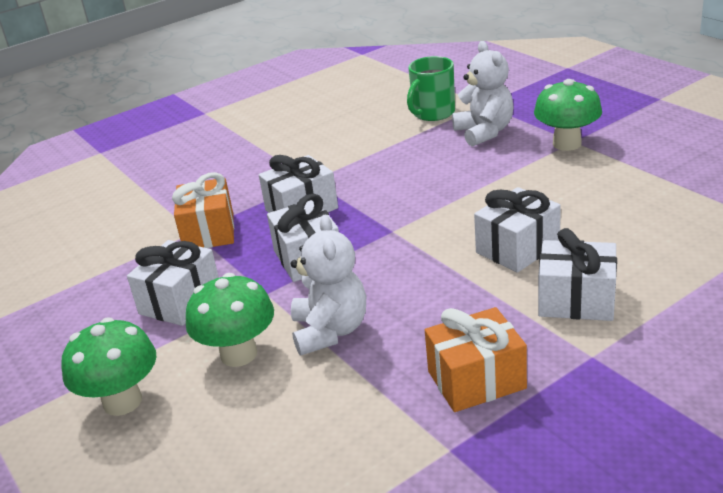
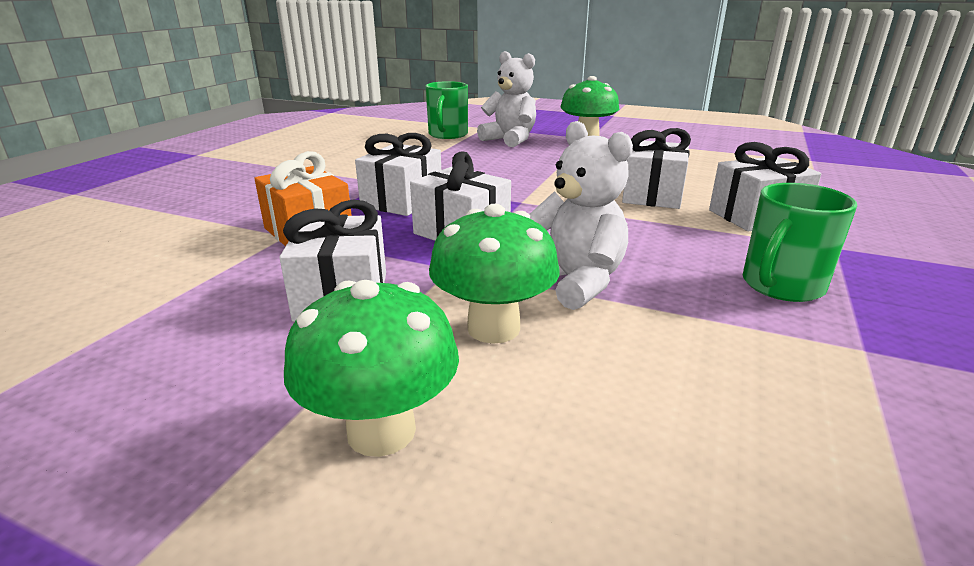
camera: 35 degrees left, 5 degrees down
orange gift [425,307,527,412] -> green mug [743,183,857,302]

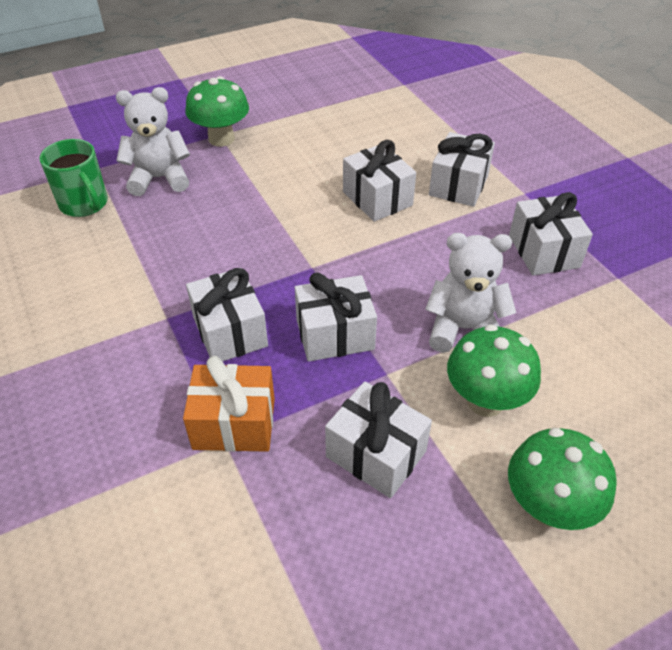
camera: 50 degrees left, 20 degrees up
green mug [743,183,857,302] -> white gift [509,192,593,276]

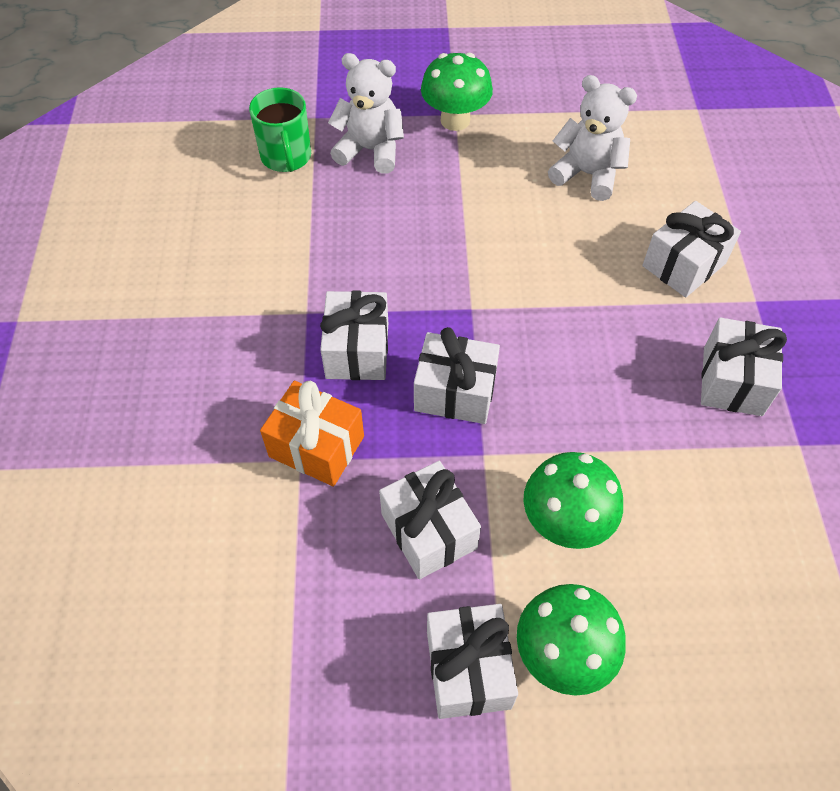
camera: 25 degrees right, 10 degrees up
white gift [343,140,416,222] -> white gift moved to [427,604,518,719]
white teddy bear [425,233,516,353] -> white teddy bear moved to [548,75,637,201]

